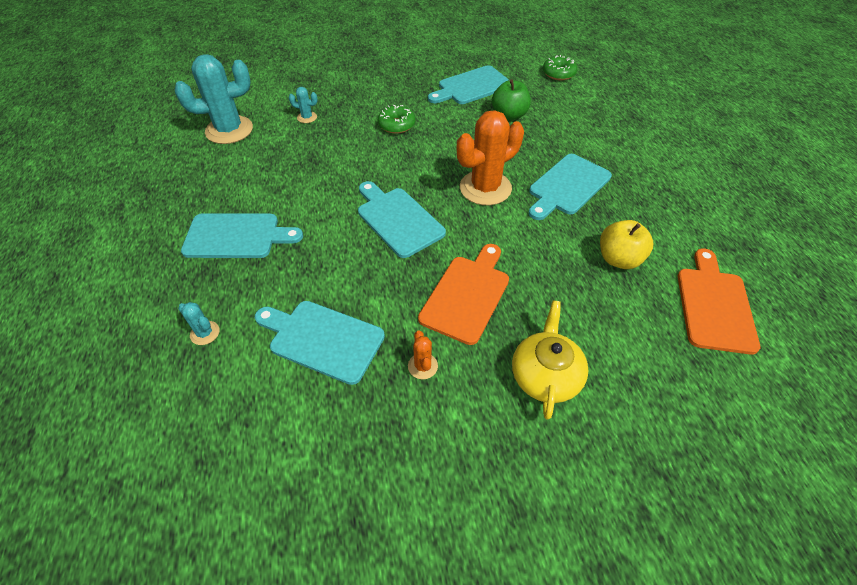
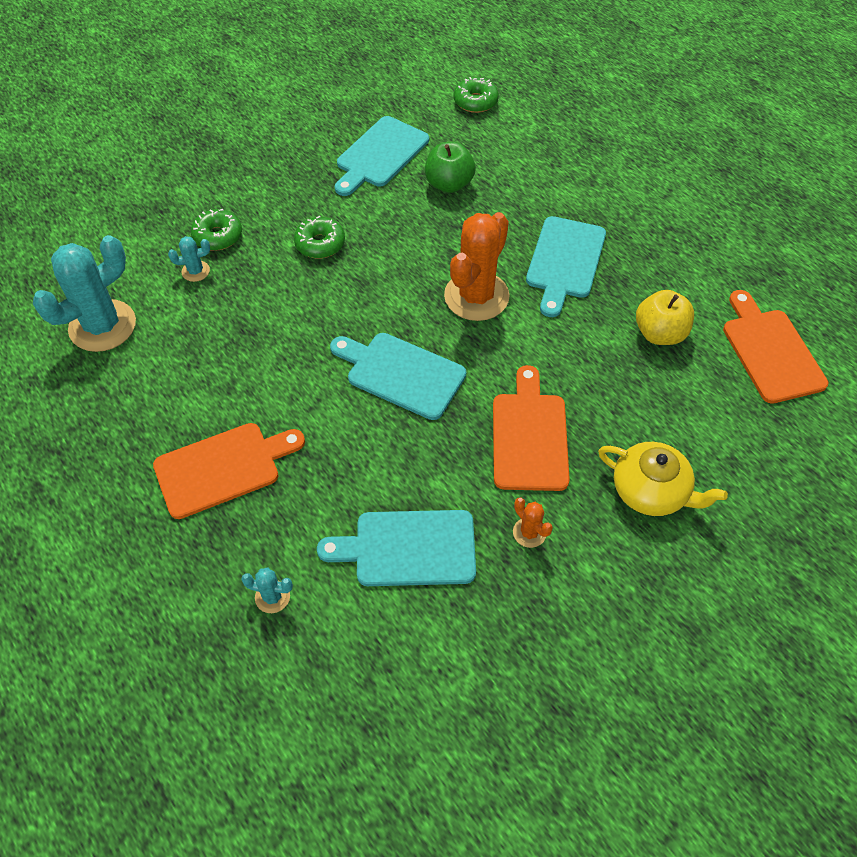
camera: 25 degrees left, 5 degrees up
turquoise cutting board [181,213,303,258] -> orange cutting board [153,423,305,519]
yellow teapot [512,301,589,420] -> yellow teapot turned 135 degrees clockwise [598,442,728,516]
none -> green donut [191,209,242,251]

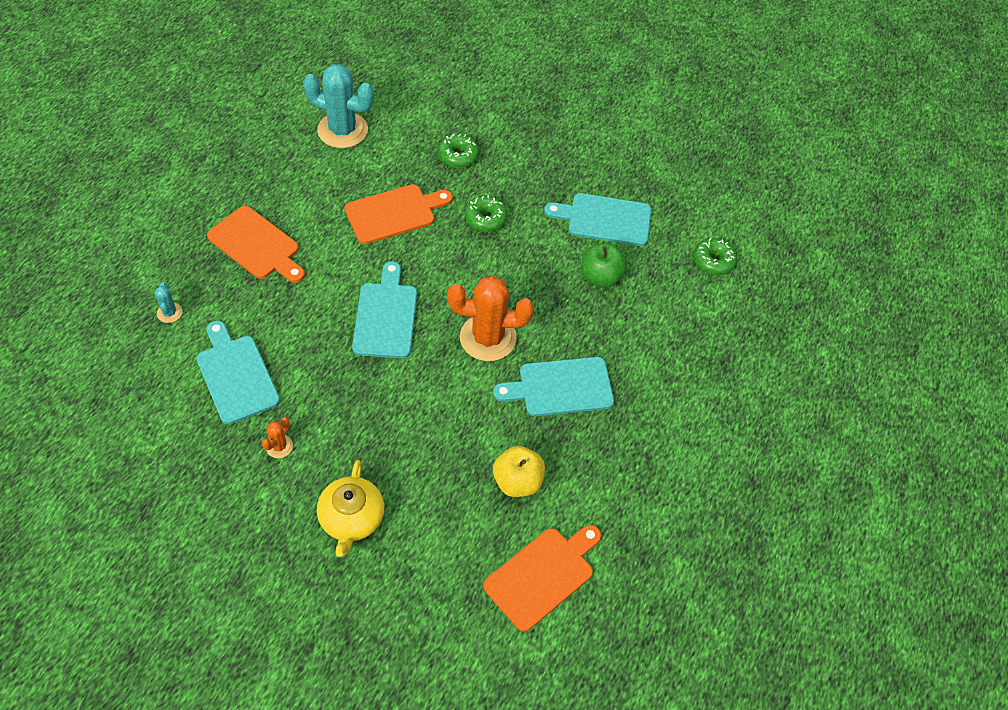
camera: 60 degrees right, 0 degrees up
turquoise cactus [168,236,210,282] -> none
orange cutting board [493,365,570,491] -> orange cutting board moved to [344,184,453,244]

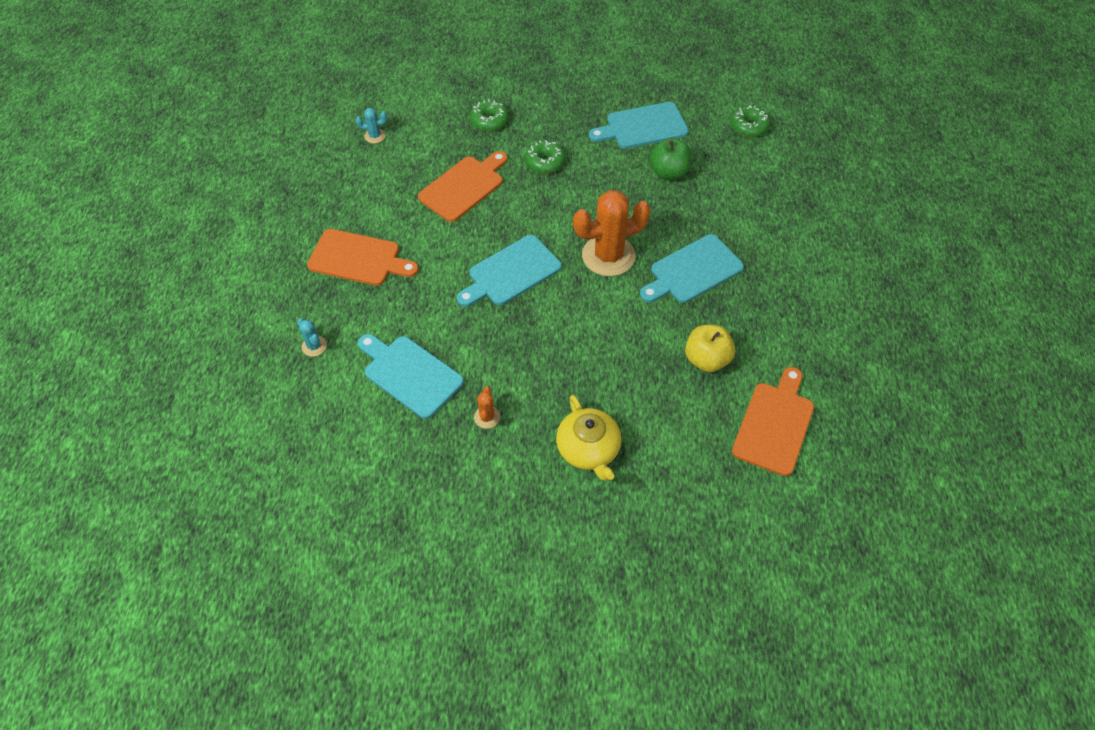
camera: 20 degrees left, 0 degrees up
turquoise cactus [303,64,374,148] -> turquoise cactus [356,108,387,144], size x0.44
turquoise cutting board [352,261,417,358] -> turquoise cutting board turned 105 degrees counterclockwise [457,235,562,307]

